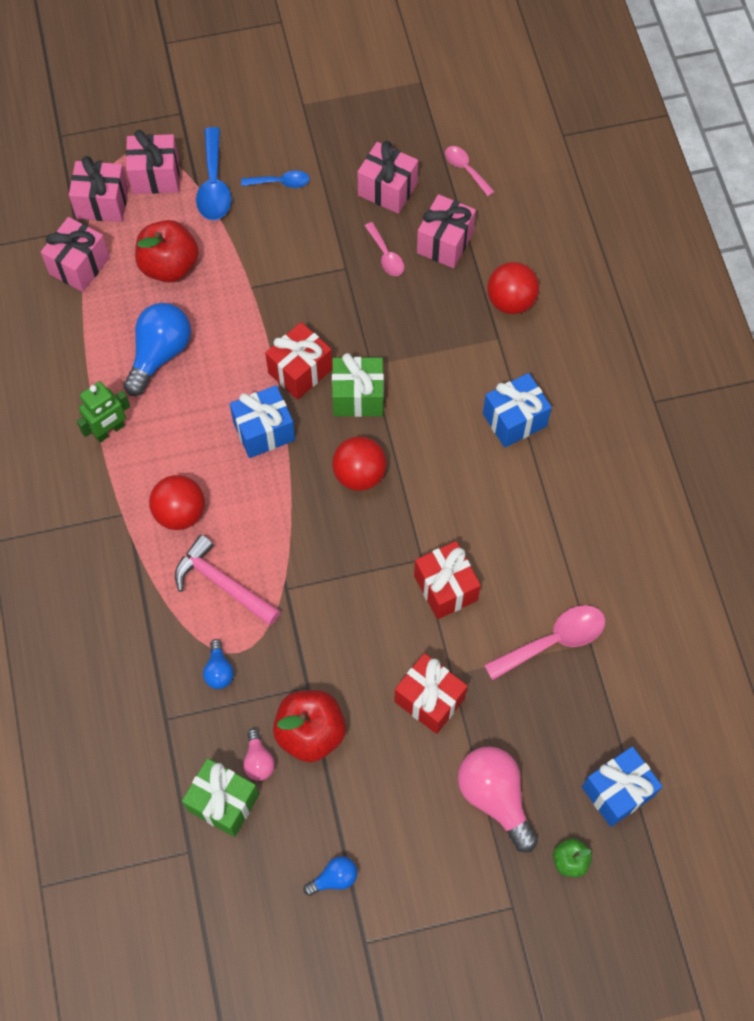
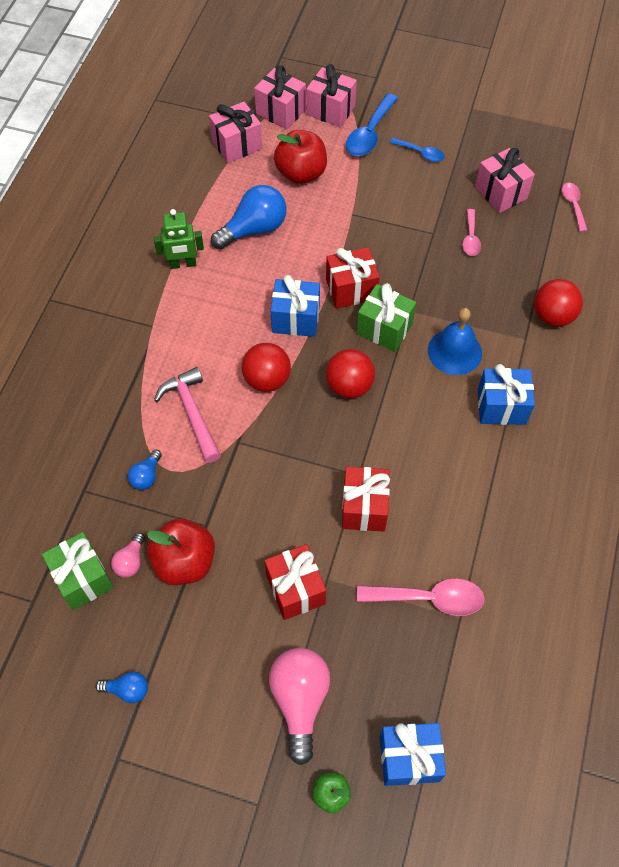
camera: 30 degrees right, 5 degrees down
red ball [149,475,205,530] -> red ball moved to [242,343,291,392]
pink gift [417,194,476,268] -> none
none -> blue bell [428,308,482,375]

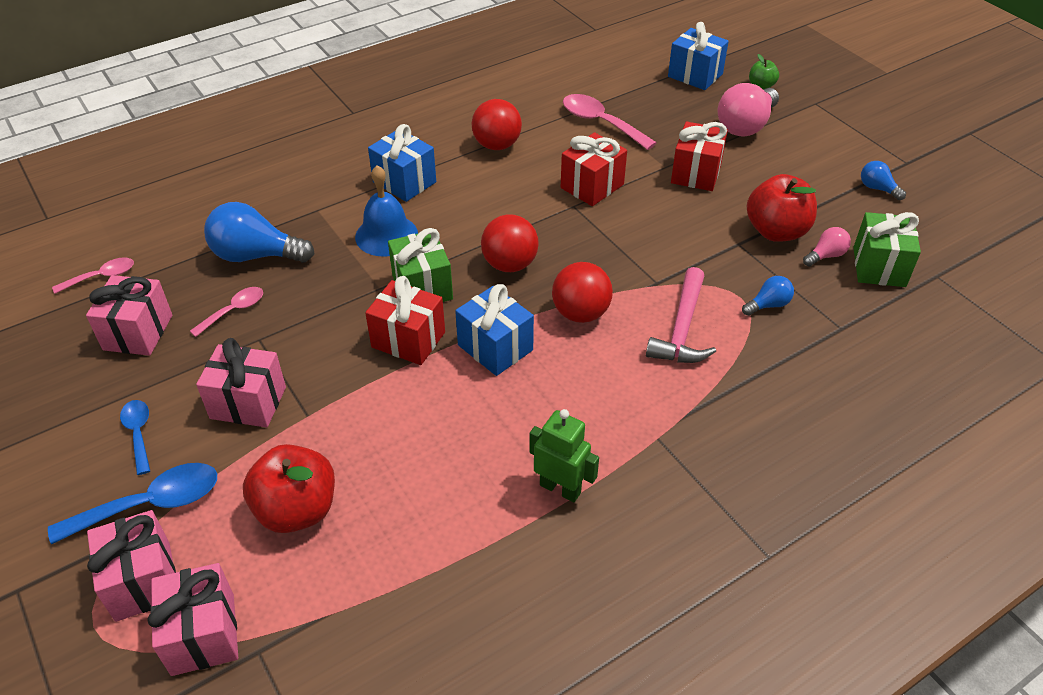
camera: 140 degrees left, 15 degrees down
pink gift [209,102,262,163] -> pink gift moved to [196,338,286,427]
blue light bulb [211,185,287,250] -> blue light bulb moved to [204,202,314,263]
red ball [534,279,583,327] -> red ball moved to [472,99,522,150]
pink spoon [562,183,588,232] -> pink spoon turned 150 degrees counterclockwise [52,257,134,294]

